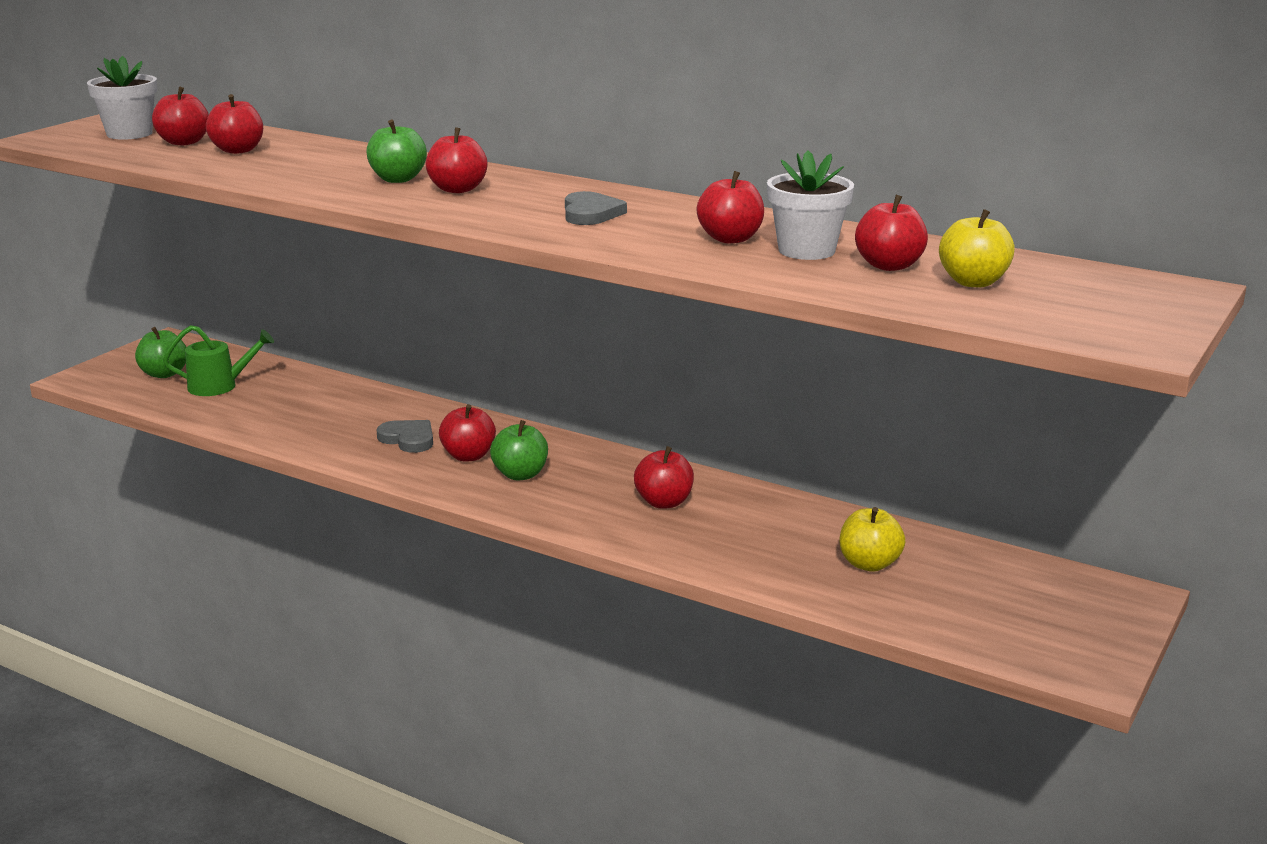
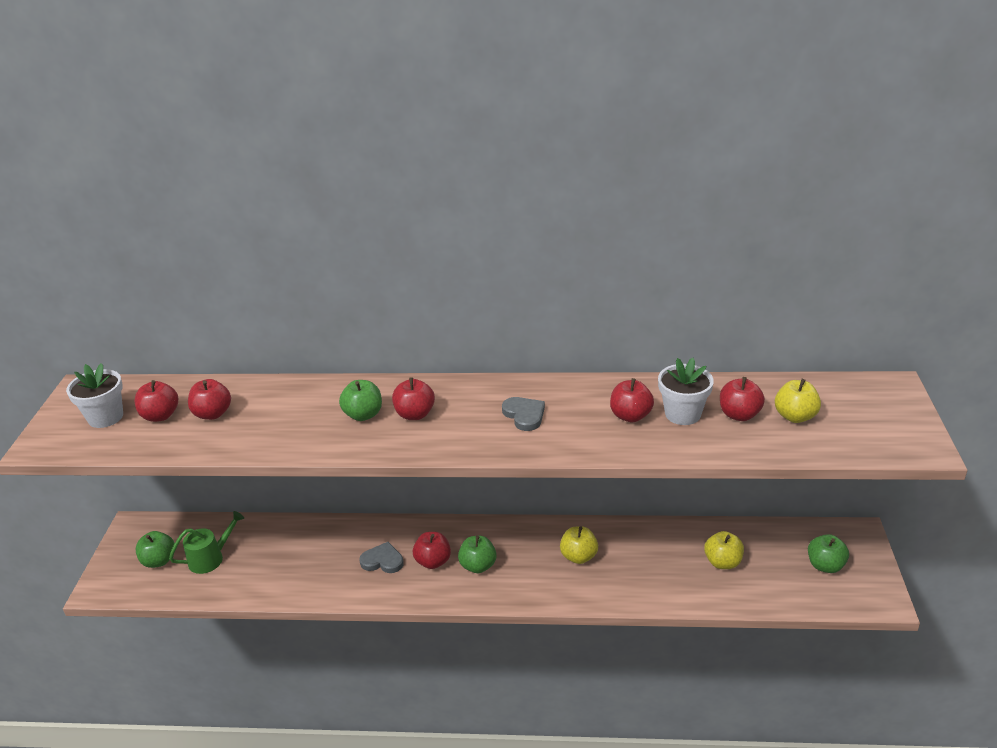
camera: 25 degrees left, 10 degrees up
red apple [634,446,694,509] -> yellow apple [560,526,598,564]
none -> green apple [808,534,849,573]

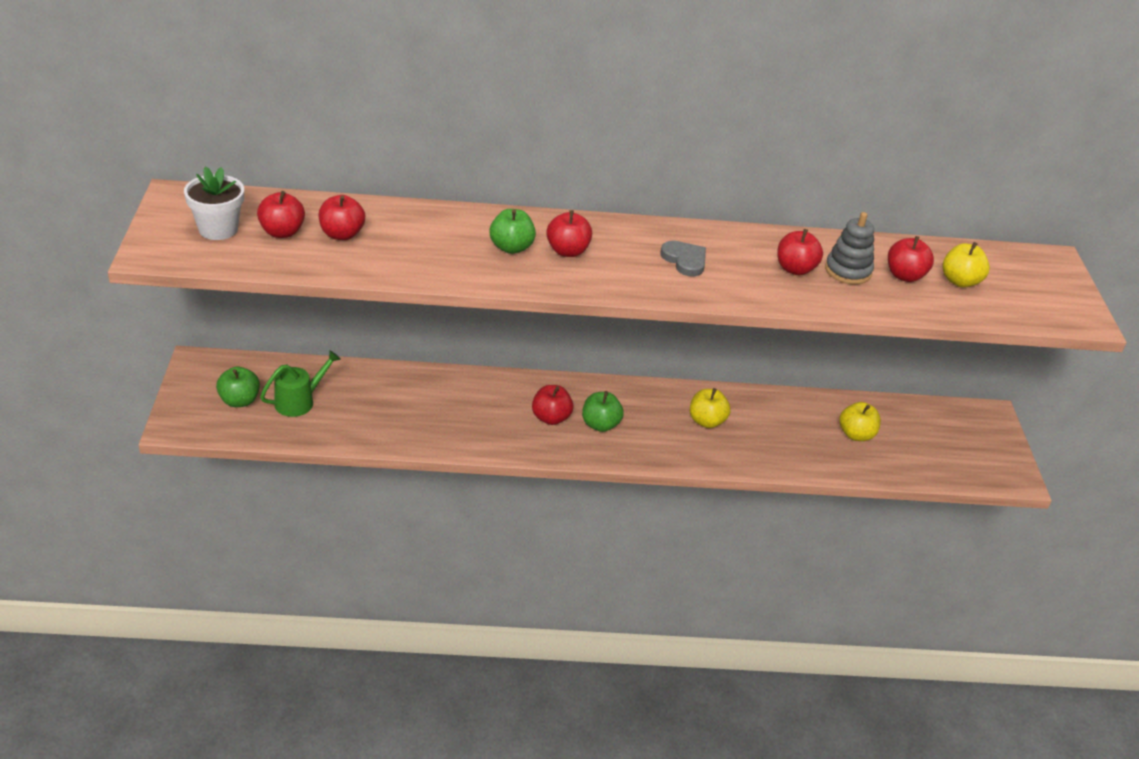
camera: 10 degrees left, 5 degrees up
grey heart [359,542,404,573] -> none
white flower pot [658,358,714,425] -> grey stacking toy [825,212,874,285]
green apple [808,534,849,573] -> none

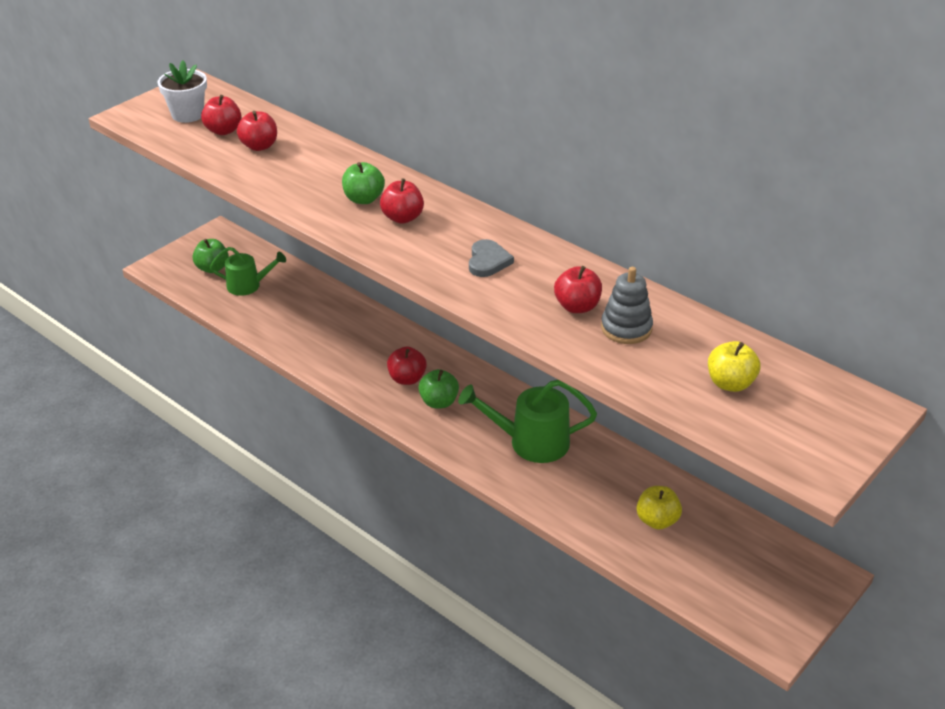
camera: 45 degrees right, 0 degrees up
yellow apple [690,388,730,428] -> green watering can [458,380,597,463]
red apple [888,236,934,282] -> none

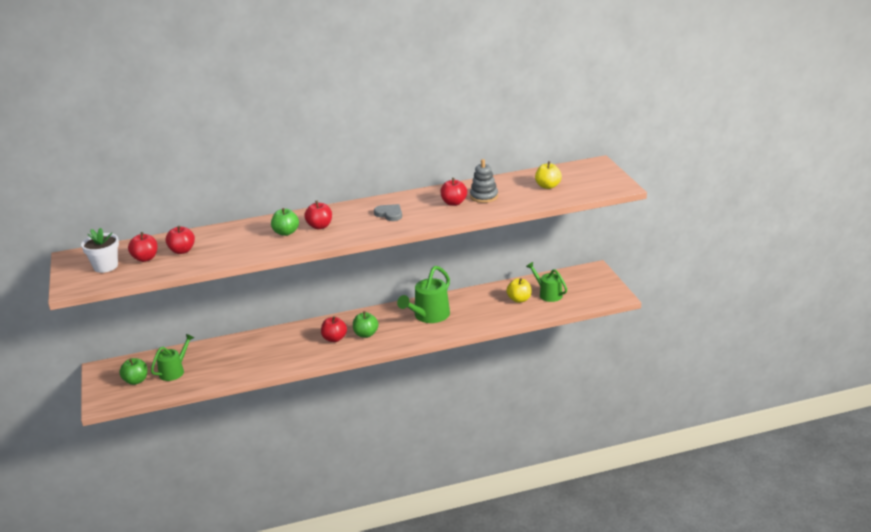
camera: 55 degrees left, 10 degrees down
none -> green watering can [526,262,567,302]

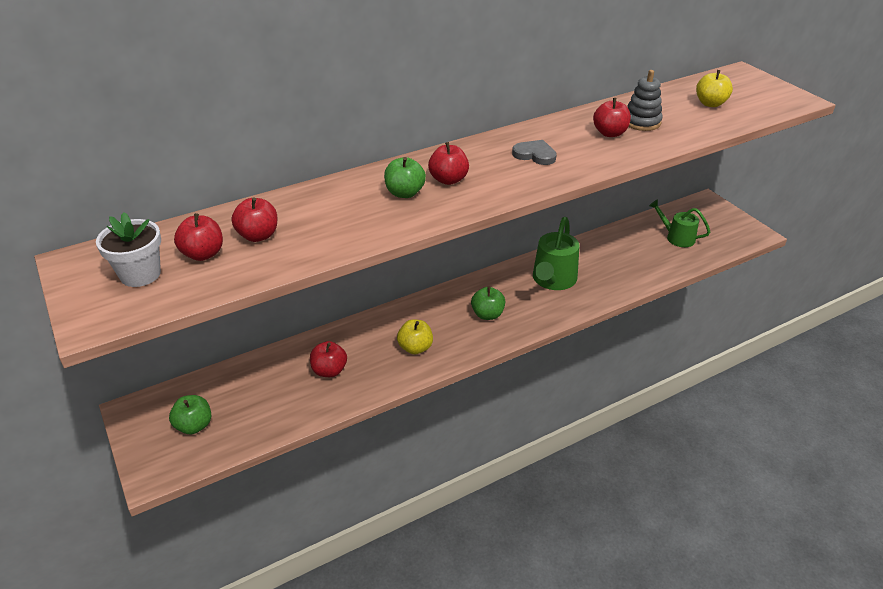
camera: 15 degrees left, 10 degrees up
green watering can [151,334,194,381] -> none
red apple [321,316,347,342] -> red apple moved to [310,341,347,377]
yellow apple [506,278,532,303] -> yellow apple moved to [397,319,433,354]

